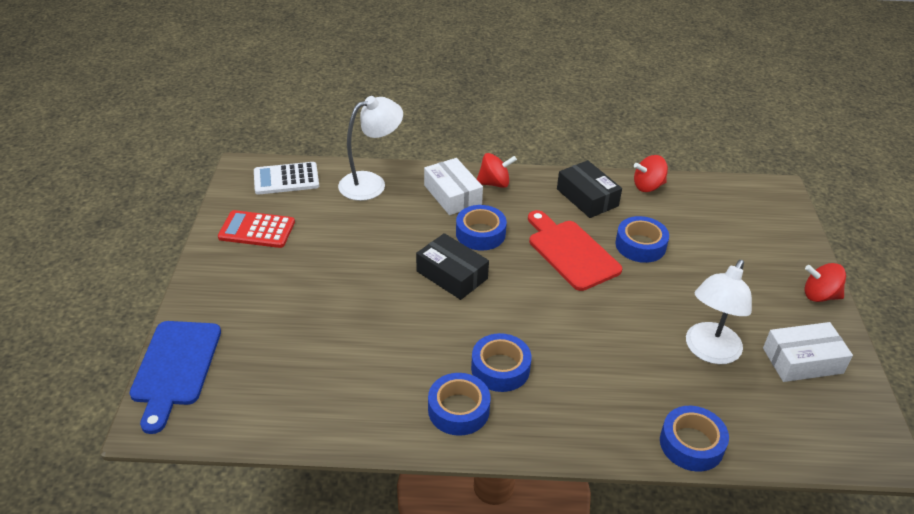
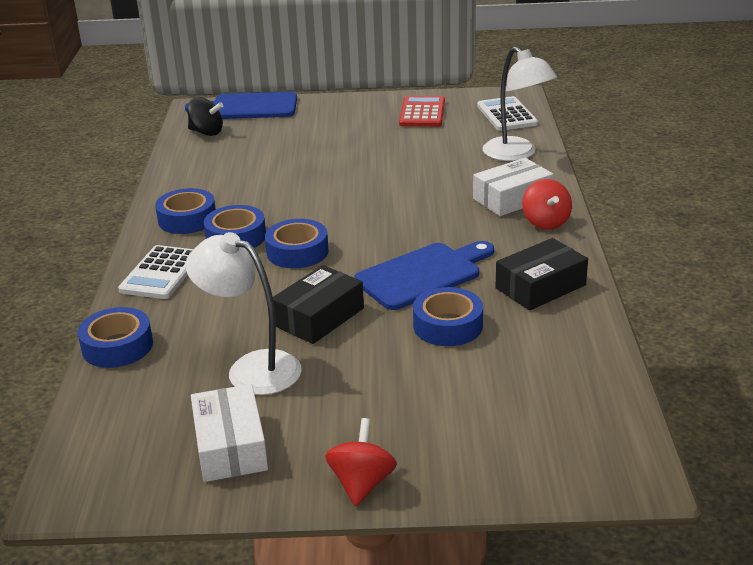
camera: 90 degrees right, 10 degrees down
black box [416,233,489,300] -> black box moved to [273,265,364,344]
blue tape [456,205,507,251] -> blue tape moved to [265,219,328,269]
red cutting board [528,210,622,291] -> blue cutting board [354,241,494,310]
red spinning top [634,155,668,192] -> none
none -> white calculator [118,245,193,299]
none -> black spinning top [187,97,223,136]

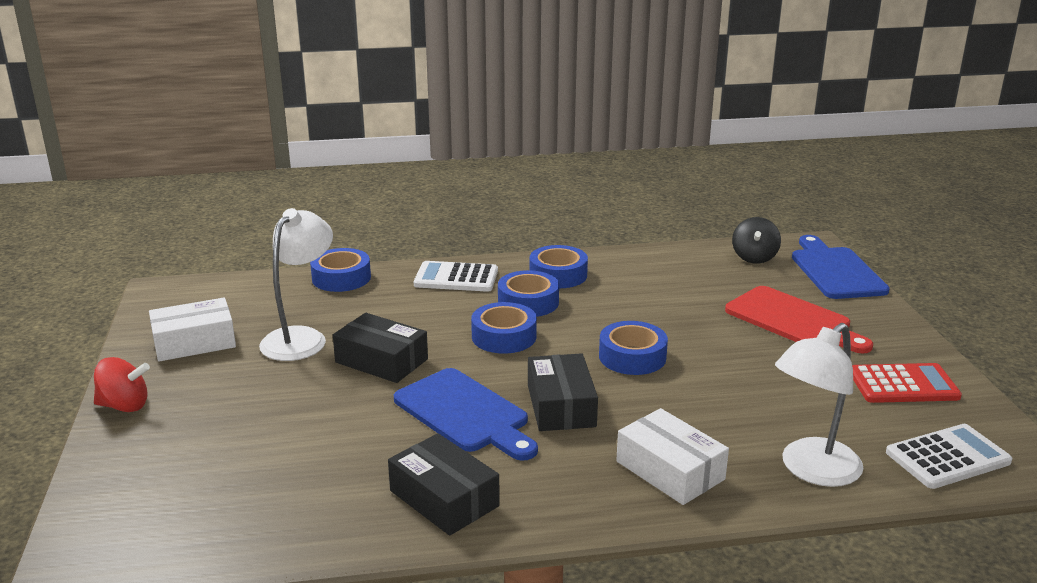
camera: 80 degrees right, 5 degrees down
blue tape [413,287,483,346] -> blue tape moved to [599,321,668,375]
red spinning top [522,179,572,230] -> none
none -> black box [528,353,598,431]
none -> red cutting board [725,286,873,353]

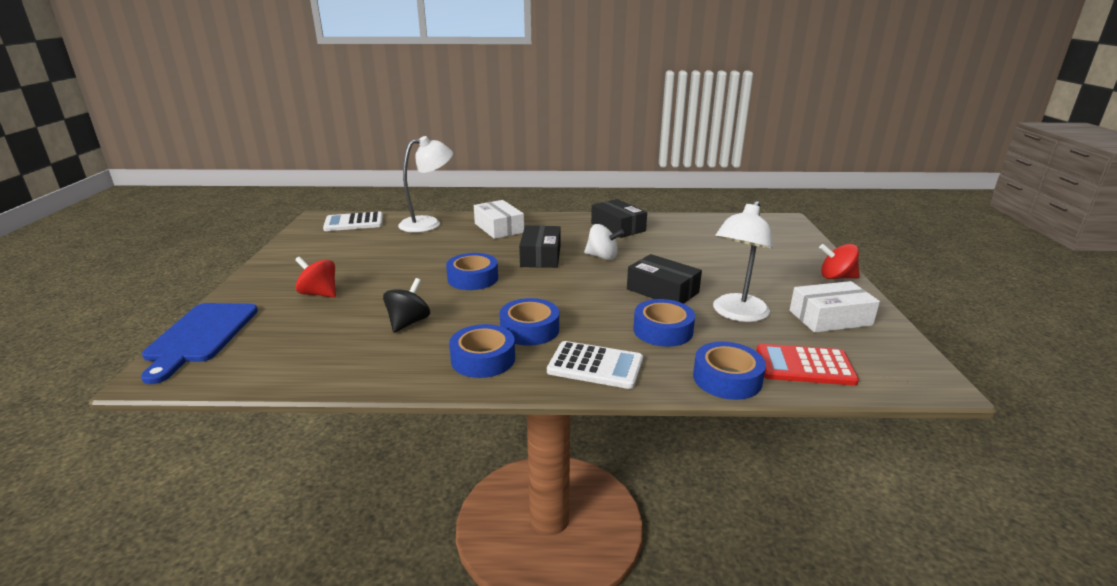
camera: 170 degrees left, 0 degrees up
blue cutting board [394,368,538,461] -> white spinning top [584,224,624,260]
blue tape [471,302,537,353] -> blue tape moved to [633,299,695,347]
red cutting board [725,286,873,353] -> red spinning top [295,256,336,298]
black spinning top [732,217,781,264] -> black spinning top moved to [383,278,430,333]
red calculator [852,363,962,403] -> red calculator moved to [756,344,859,386]

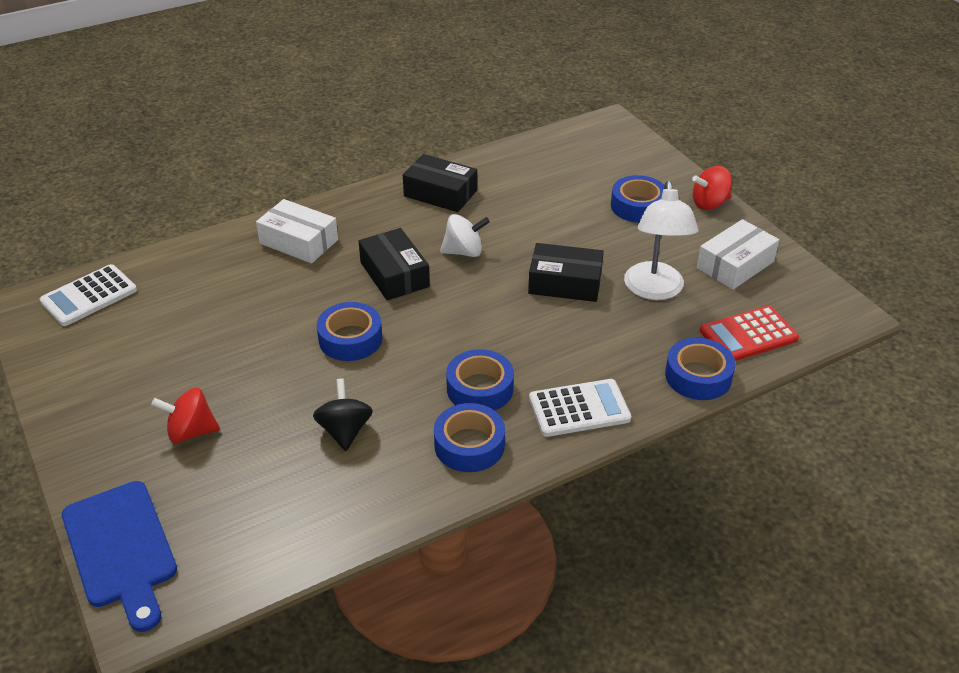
camera: 30 degrees left, 15 degrees up
white lamp [398,136,453,233] -> none
blue tape [633,299,695,347] -> blue tape moved to [611,175,664,223]

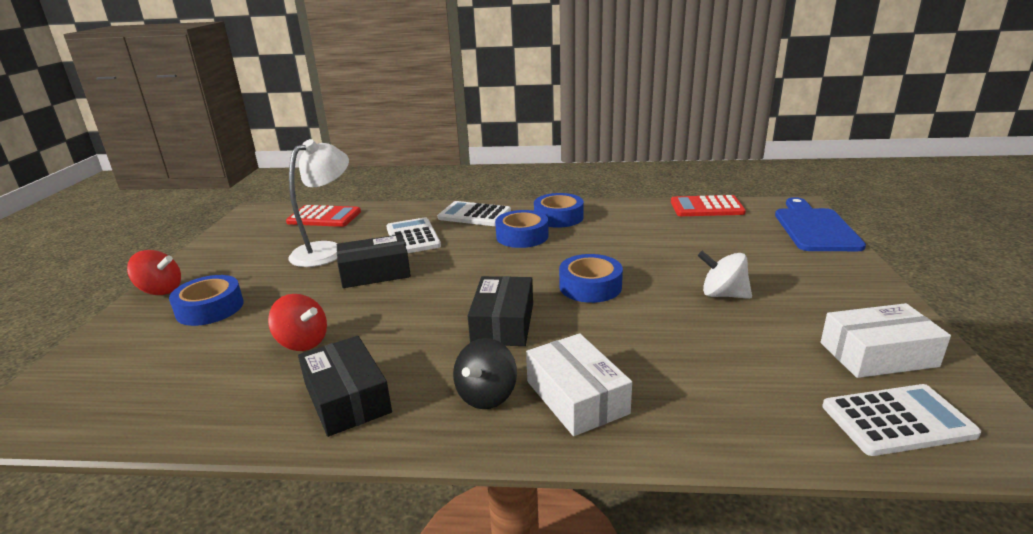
camera: 145 degrees left, 15 degrees down
red spinning top [151,388,220,443] -> red spinning top moved to [268,294,327,351]
black spinning top [313,378,373,451] -> black spinning top moved to [453,338,517,409]
white spinning top [440,214,490,257] -> white spinning top moved to [698,251,752,299]
black box [528,243,604,302] -> black box turned 60 degrees counterclockwise [337,234,411,288]
blue tape [665,338,735,400] -> none
white box [697,219,779,290] -> white box moved to [821,303,951,378]
none -> white calculator [386,217,441,253]
none -> red calculator [671,195,746,216]

